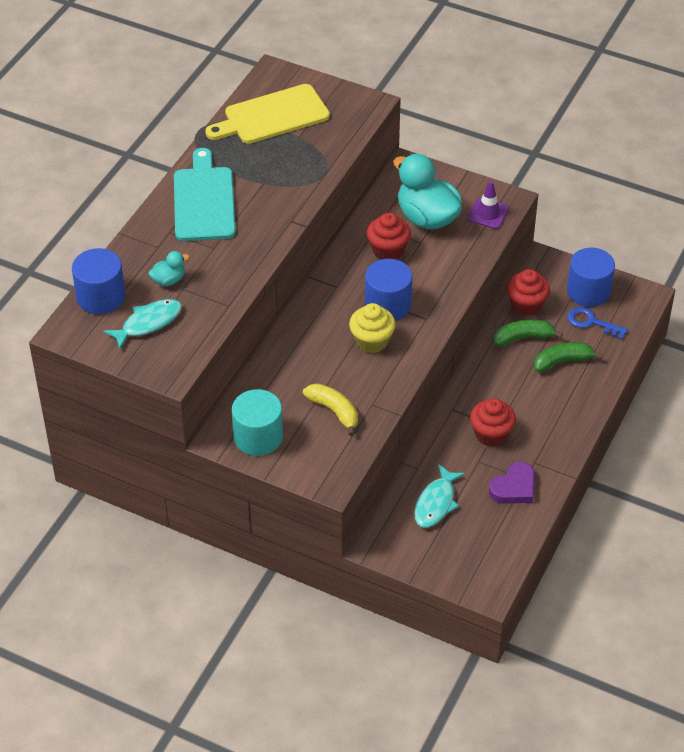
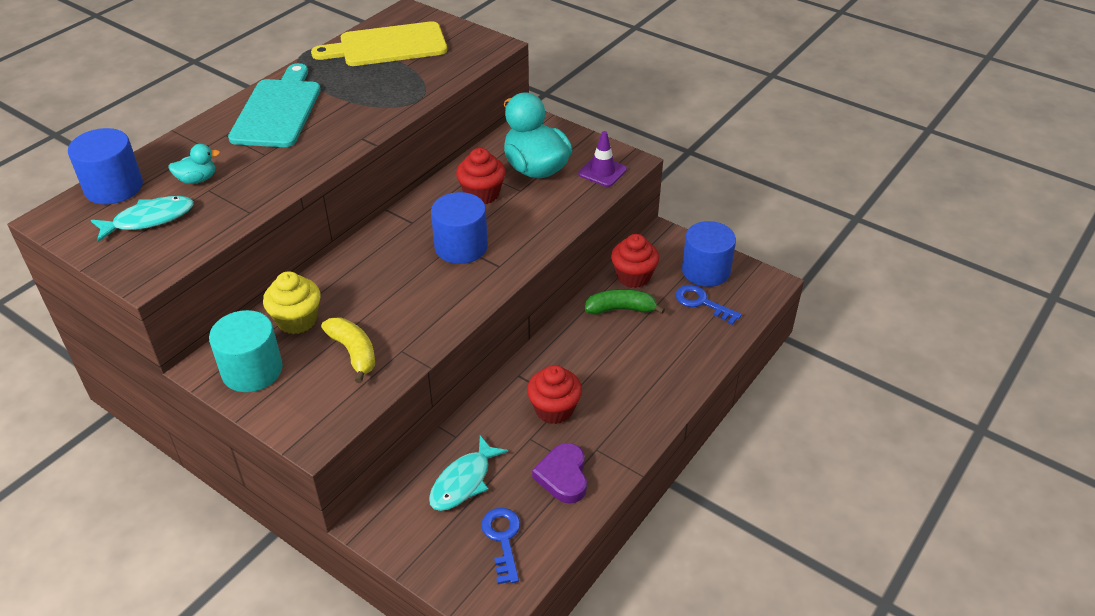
camera: 10 degrees right, 5 degrees down
yellow cupcake [349,303,396,353] -> yellow cupcake moved to [263,271,321,334]
purple heart [489,462,535,504] -> purple heart turned 120 degrees clockwise [532,443,587,504]
green banana [534,342,603,372] -> none
none -> blue key [481,508,520,584]

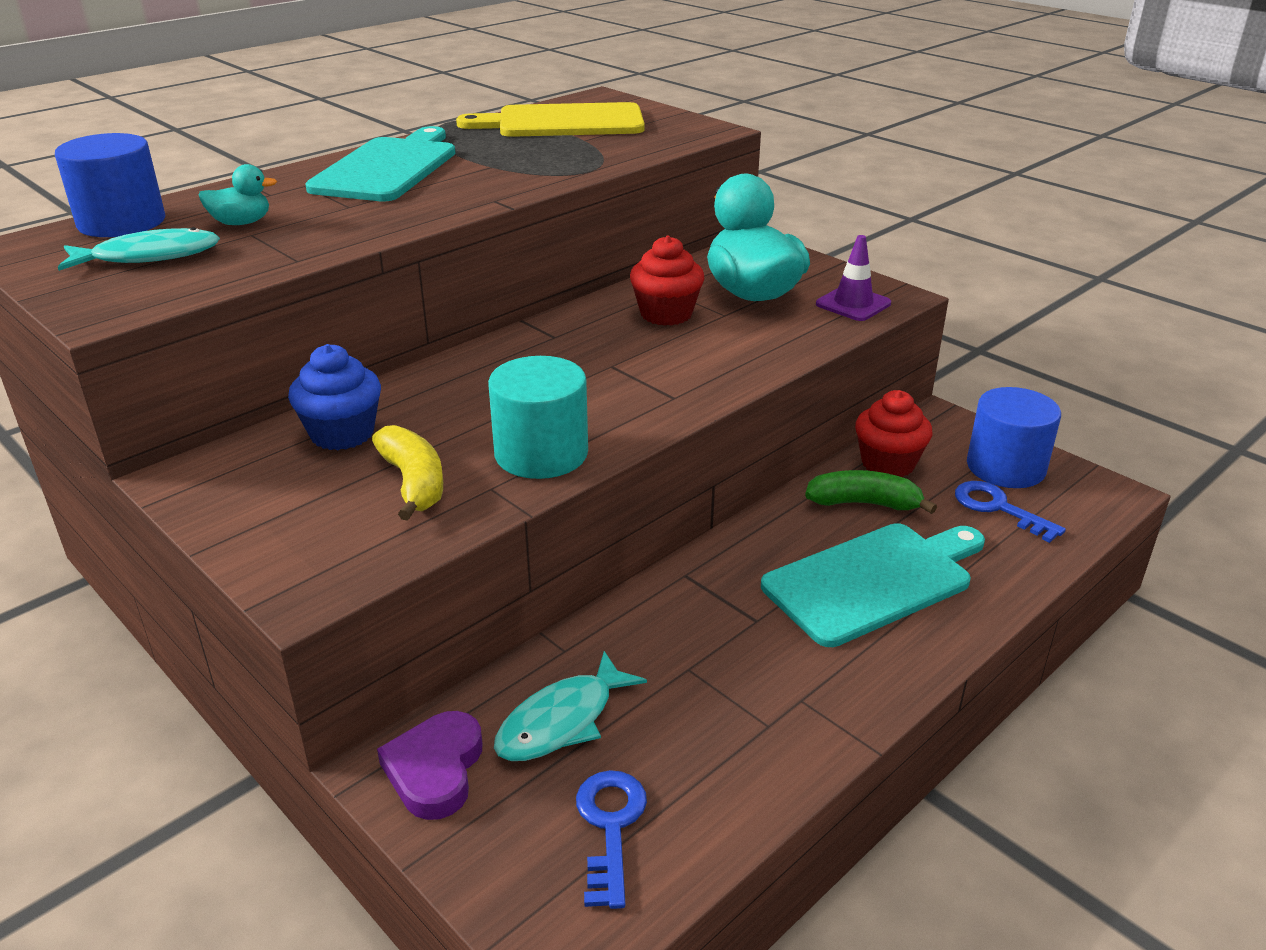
camera: 10 degrees right, 10 degrees down
turquoise cylinder [209,310,283,392] -> turquoise cylinder moved to [488,356,588,479]
yellow cupcake [263,271,321,334] -> blue cupcake [288,344,381,450]
blue cylinder [431,192,488,264] -> none
red cupcake [527,365,582,424] -> none
purple heart [532,443,587,504] -> purple heart moved to [377,711,482,820]
none -> turquoise cutting board [761,523,985,647]

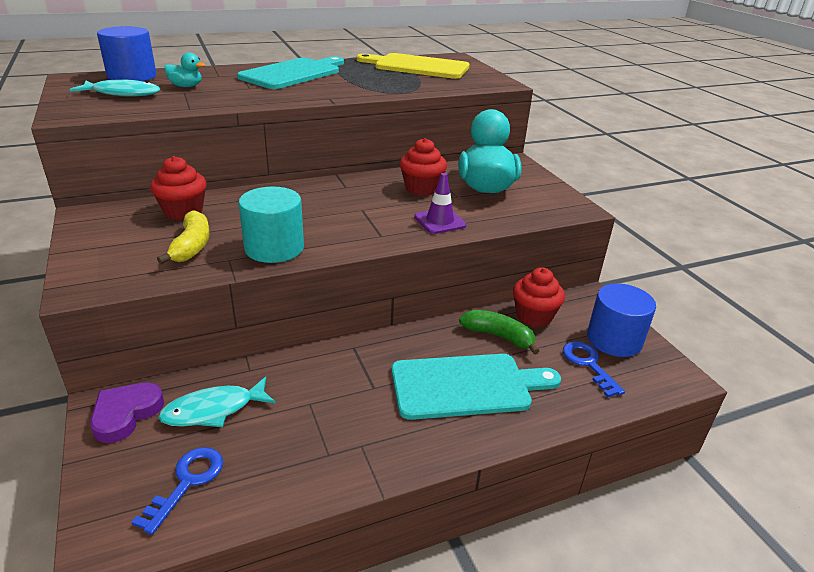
camera: 20 degrees right, 0 degrees up
blue cupcake [288,344,381,450] -> red cupcake [150,156,207,220]
purple traffic cone [816,235,891,321] -> purple traffic cone moved to [414,173,466,234]

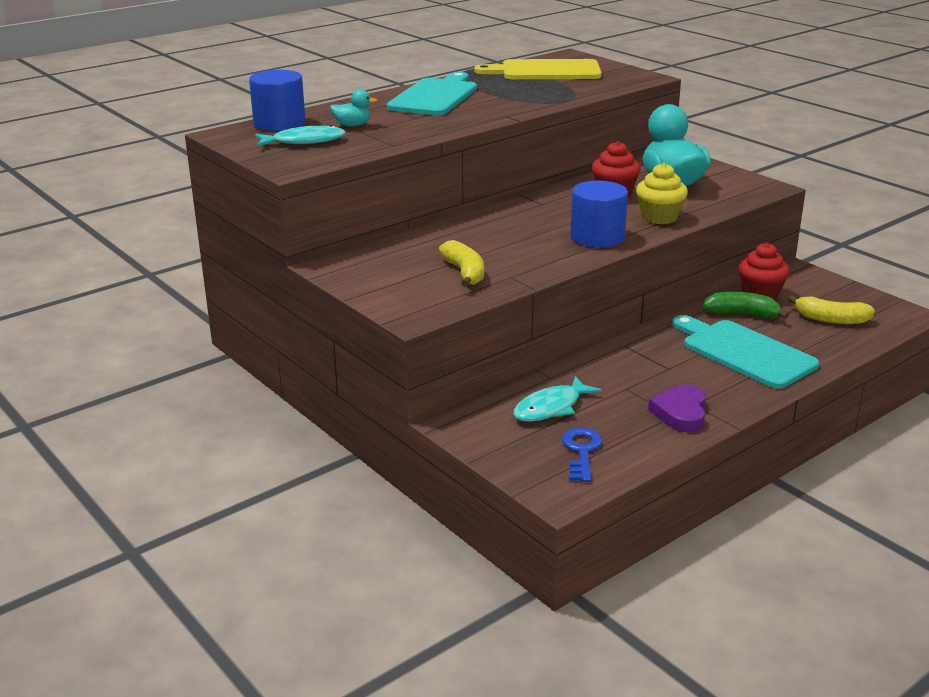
camera: 15 degrees left, 5 degrees down
purple heart [90,383,164,443] -> purple heart moved to [648,385,706,432]
red cupcake [150,156,207,220] -> none
turquoise cylinder [239,187,304,263] -> none
turquoise cutting board [391,354,561,420] -> turquoise cutting board turned 105 degrees counterclockwise [672,315,819,389]
purple traffic cone [414,173,466,234] -> yellow cupcake [636,163,688,224]
blue key [563,341,625,397] -> yellow banana [788,295,875,324]
blue cylinder [587,283,656,357] -> blue cylinder moved to [570,181,628,248]

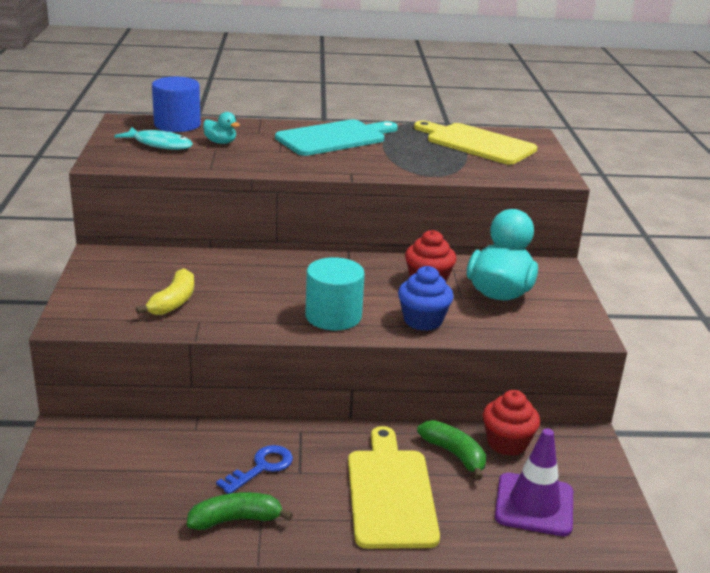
camera: 35 degrees right, 0 degrees up
turquoise fish [513,376,602,422] -> none
blue key [562,428,602,482] -> blue key moved to [216,445,293,494]
blue cylinder [570,181,628,248] -> turquoise cylinder [305,257,365,330]
yellow cupcake [636,163,688,224] -> blue cupcake [398,266,454,331]
purple heart [648,385,706,432] -> green banana [187,492,293,530]
turquoise cutting board [672,315,819,389] -> yellow cutting board [348,426,440,549]
yellow banana [788,295,875,324] -> purple traffic cone [495,428,573,536]

